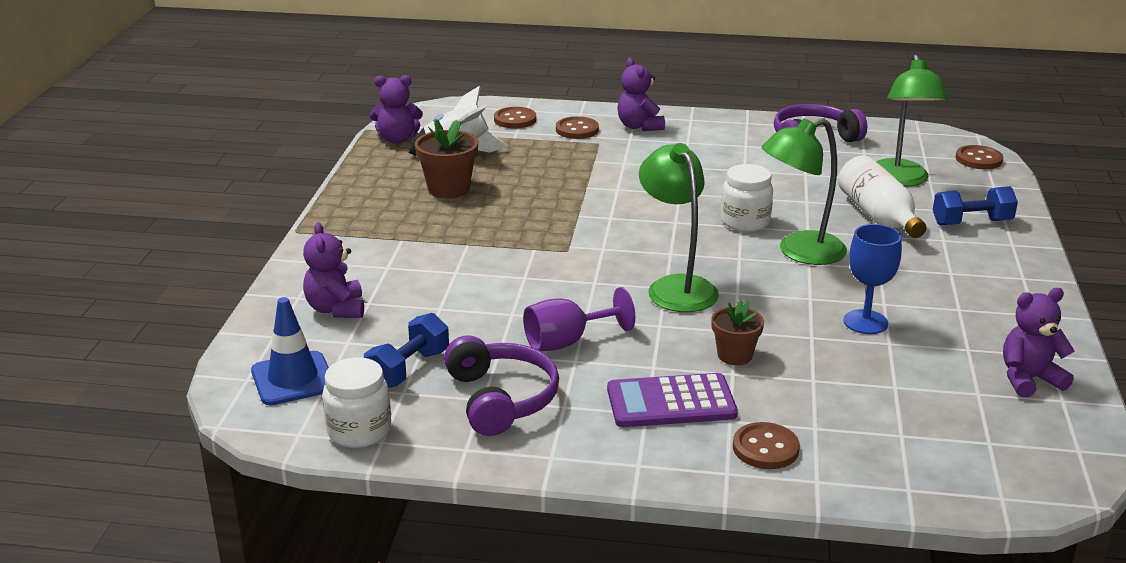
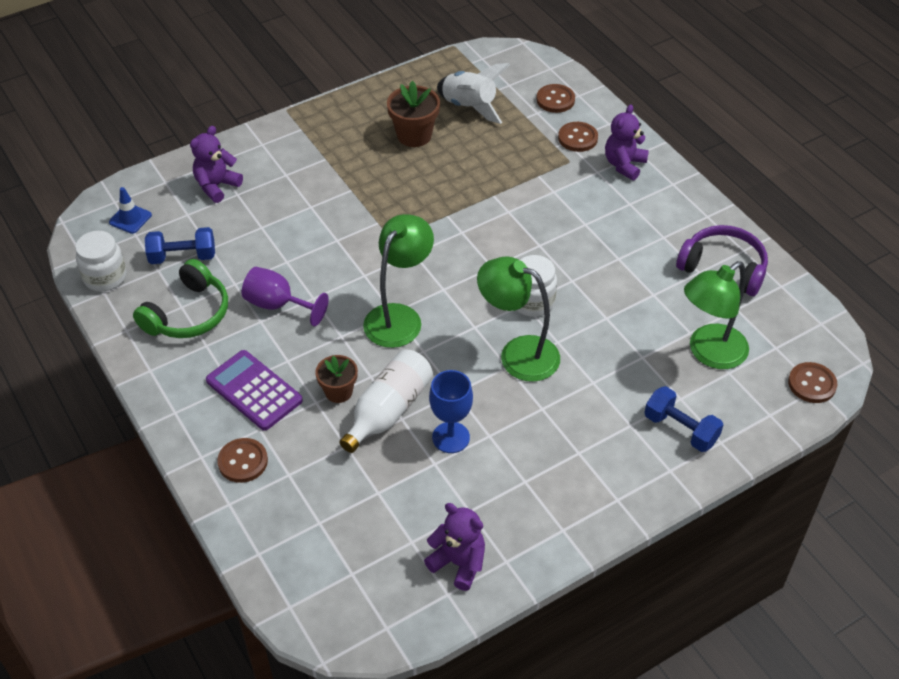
camera: 50 degrees right, 20 degrees up
blue traffic cone [251,297,329,405] -> blue traffic cone [109,187,152,234], size x0.65
purple teddy bear [370,75,423,144] -> none
purple headphones [444,335,559,436] -> green headphones [133,259,228,338]
white bottle [838,156,927,238] -> white bottle moved to [339,349,433,453]

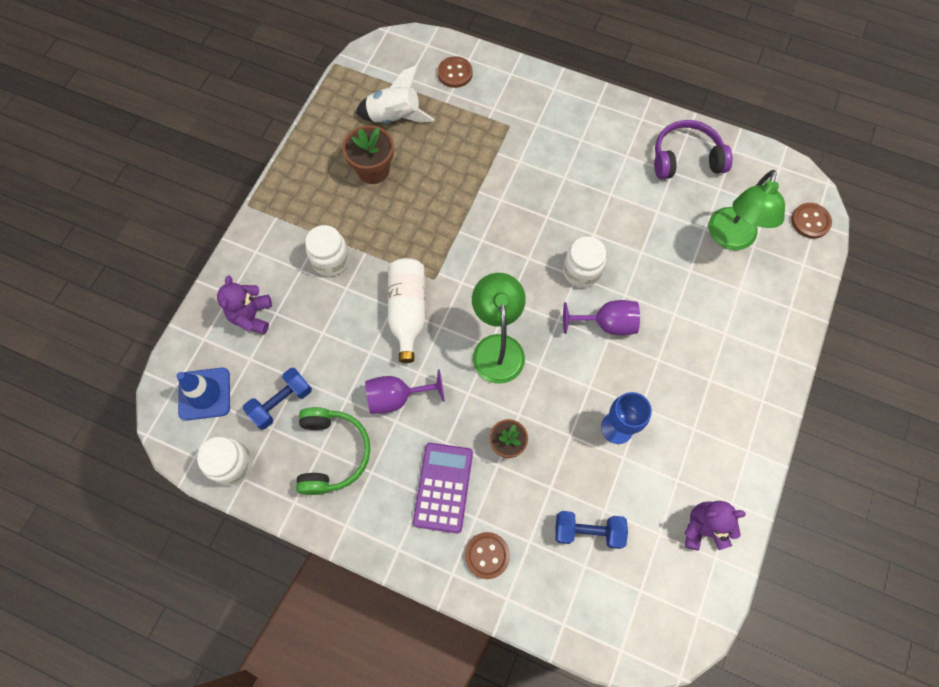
camera: 35 degrees left, 20 degrees up
blue traffic cone [109,187,152,234] -> blue traffic cone [176,368,230,421], size x1.55
purple calculator [206,350,303,431] -> purple calculator turned 90 degrees clockwise [413,443,473,533]
white bottle [339,349,433,453] -> white bottle moved to [388,258,425,363]
green lamp [477,257,560,382] -> purple goblet [563,300,640,335]
brown button [558,122,598,152] -> none
purple teddy bear [605,105,649,180] -> none
blue dumbbell [644,386,723,452] -> blue dumbbell moved to [555,511,628,549]
none -> white jar [305,225,350,277]

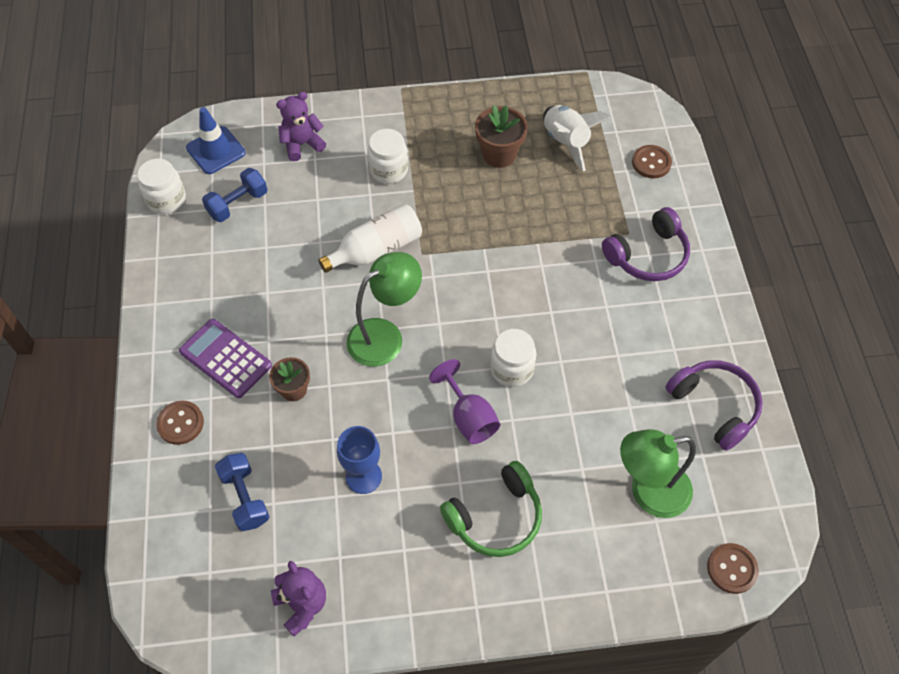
camera: 60 degrees right, 10 degrees down
blue dumbbell [243,368,312,429] -> blue dumbbell turned 60 degrees counterclockwise [202,168,267,222]
green headphones [296,407,371,495] -> green headphones moved to [440,461,542,557]
purple goblet [365,370,445,414] -> none
purple calculator [413,443,473,533] -> purple calculator turned 120 degrees counterclockwise [179,319,272,398]
none -> purple headphones [602,207,690,281]

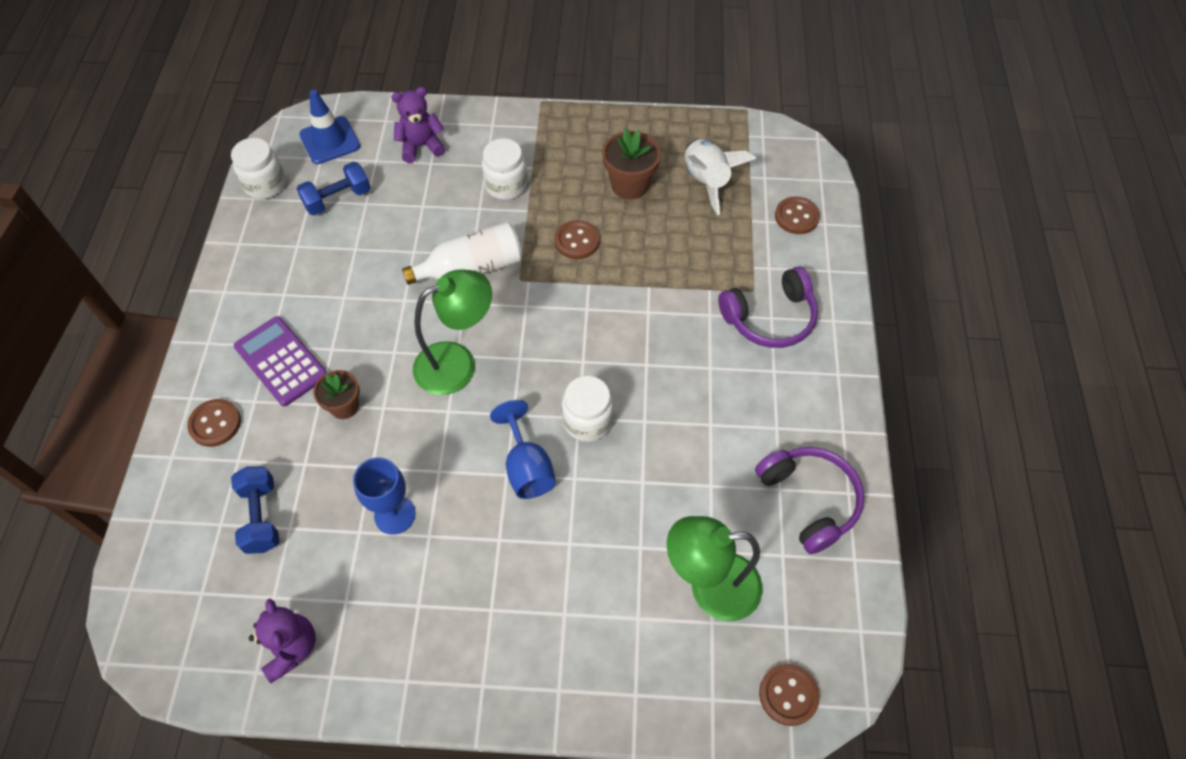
camera: 10 degrees right, 0 degrees up
purple goblet [429,359,500,444] -> blue goblet [490,400,556,499]
green headphones [440,461,542,557] -> none
none -> brown button [555,220,600,259]

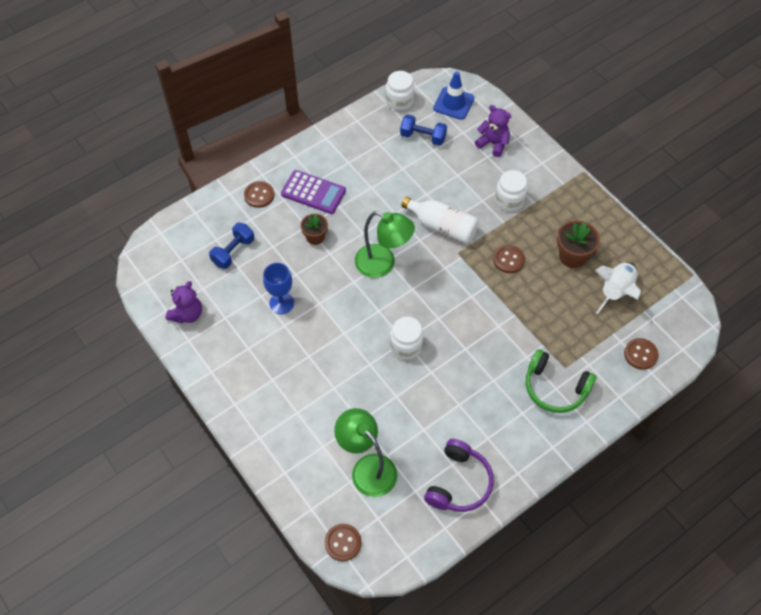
camera: 50 degrees right, 0 degrees up
purple calculator [234,316,327,406] -> purple calculator turned 105 degrees clockwise [281,170,346,214]
blue goblet [490,400,556,499] -> none
purple headphones [718,267,818,348] -> green headphones [526,349,597,413]

